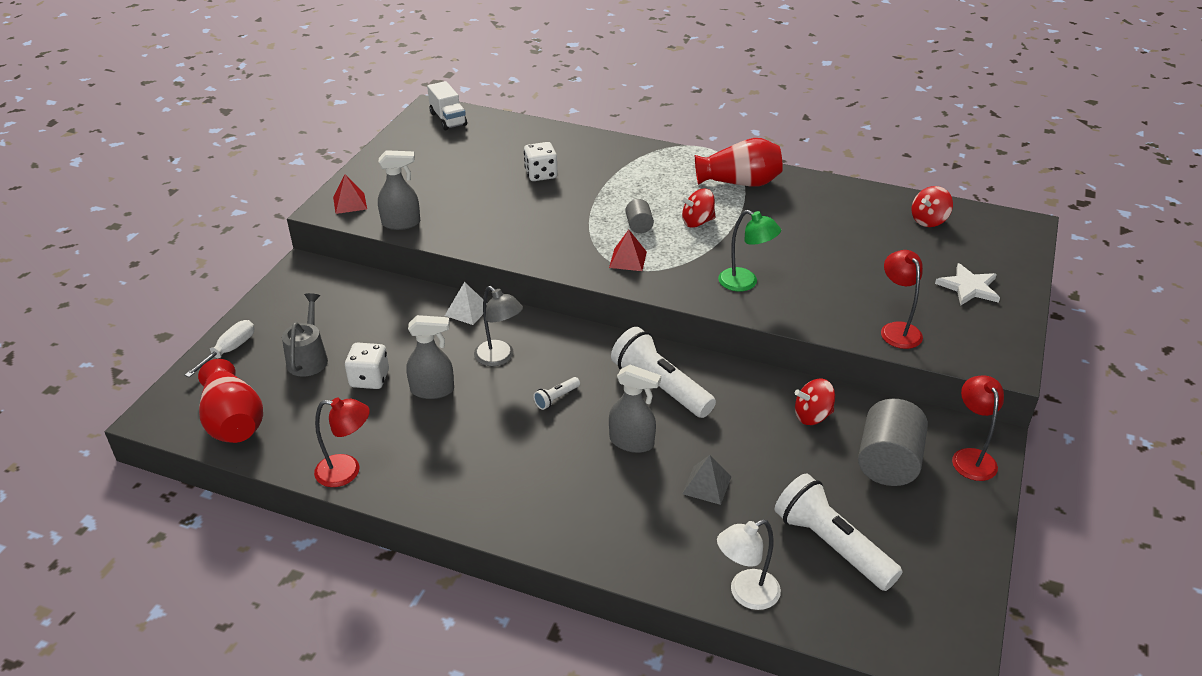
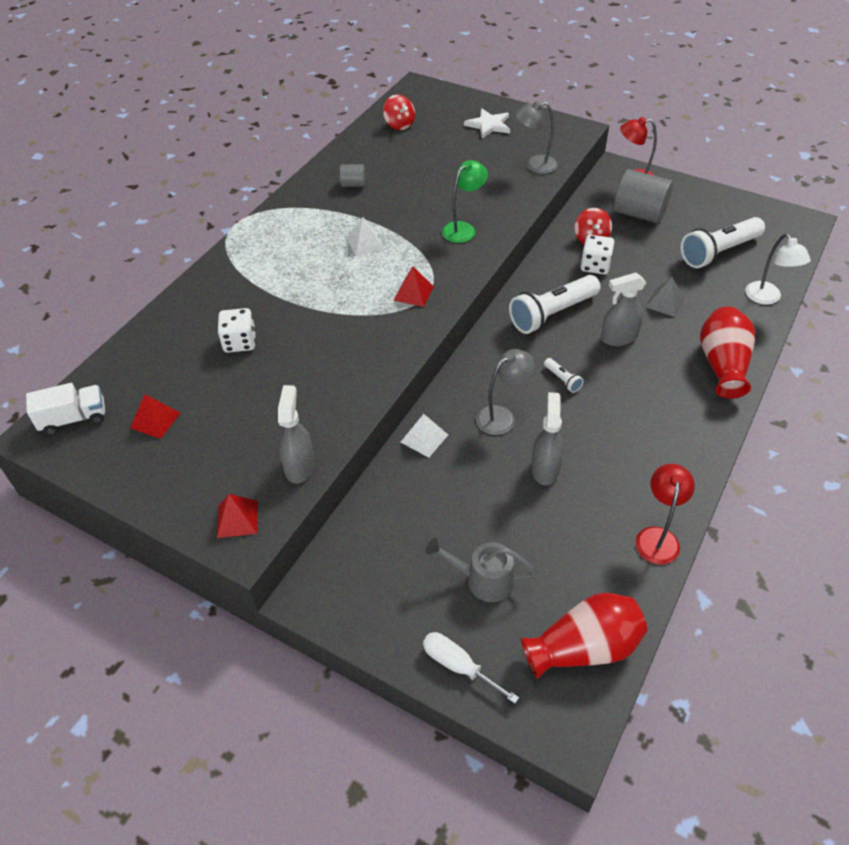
camera: 80 degrees left, 10 degrees up
white dice [345,342,389,389] -> white dice moved to [580,235,614,274]
grey spray bottle [609,365,661,453] -> grey spray bottle turned 135 degrees counterclockwise [601,272,646,346]
grey cylinder [625,199,654,234] -> grey cylinder moved to [340,164,365,187]
red spinning top [680,189,716,228] -> white pyramid [347,217,384,256]
red vase [695,138,783,186] -> red vase moved to [700,307,755,399]
red lamp [881,250,923,349] -> grey lamp [515,101,558,174]
none -> red pyramid [130,394,180,439]

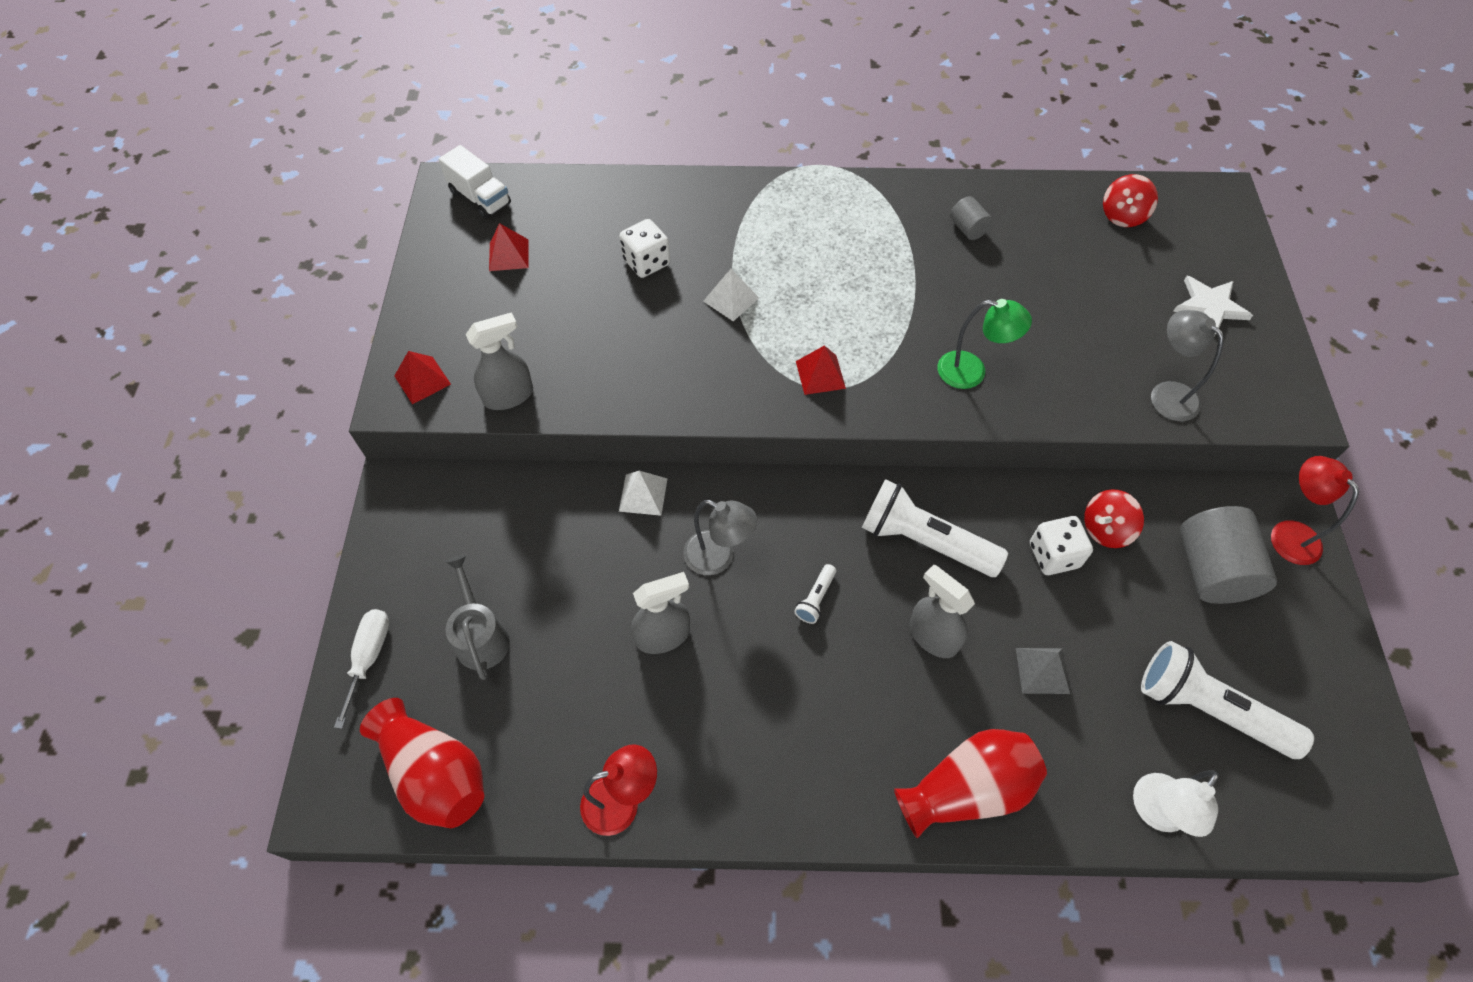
camera: 60 degrees right, 10 degrees up
white pyramid [347,217,384,256] -> white pyramid moved to [703,269,759,321]

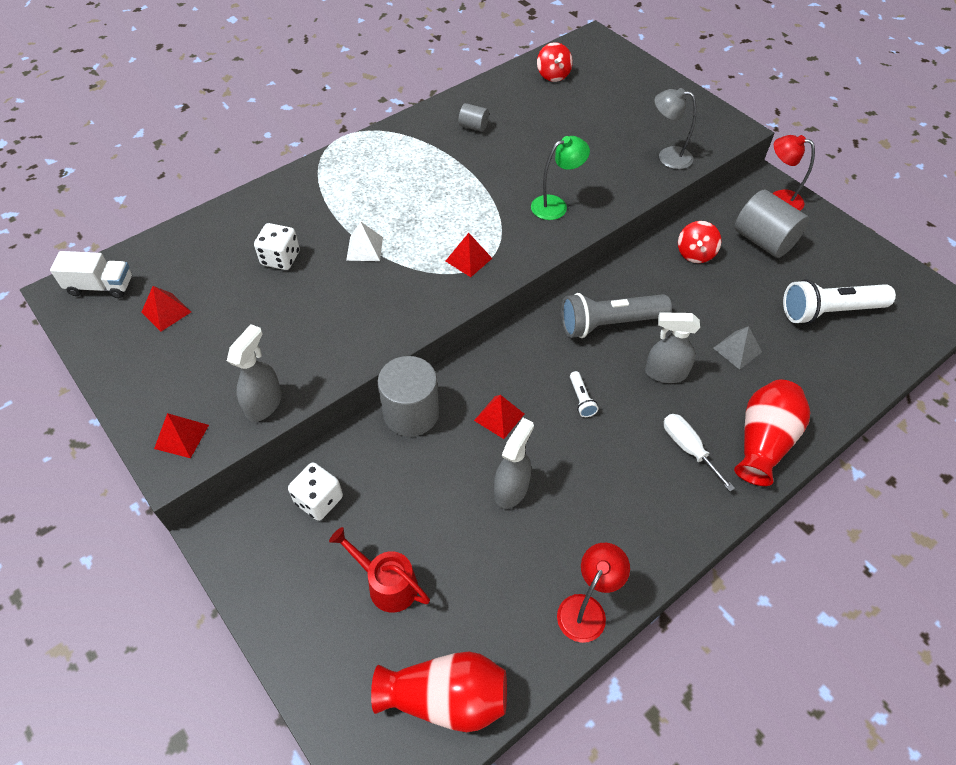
camera: 40 degrees left, 5 degrees down
white screwdriver [334,609,389,729] -> white screwdriver moved to [664,414,735,492]
grey watering can [445,555,510,680] -> red watering can [329,527,430,613]
white pyramid [619,471,667,516] -> grey cylinder [377,356,439,437]
grey lamp [683,500,757,575] -> red pyramid [474,395,524,439]
white flashlight [861,479,1008,577] -> grey flashlight [561,293,672,338]
white dice [1030,516,1093,575] -> white dice moved to [288,462,343,521]
white lamp [1133,770,1219,837] -> none
white star [1173,276,1253,336] -> none

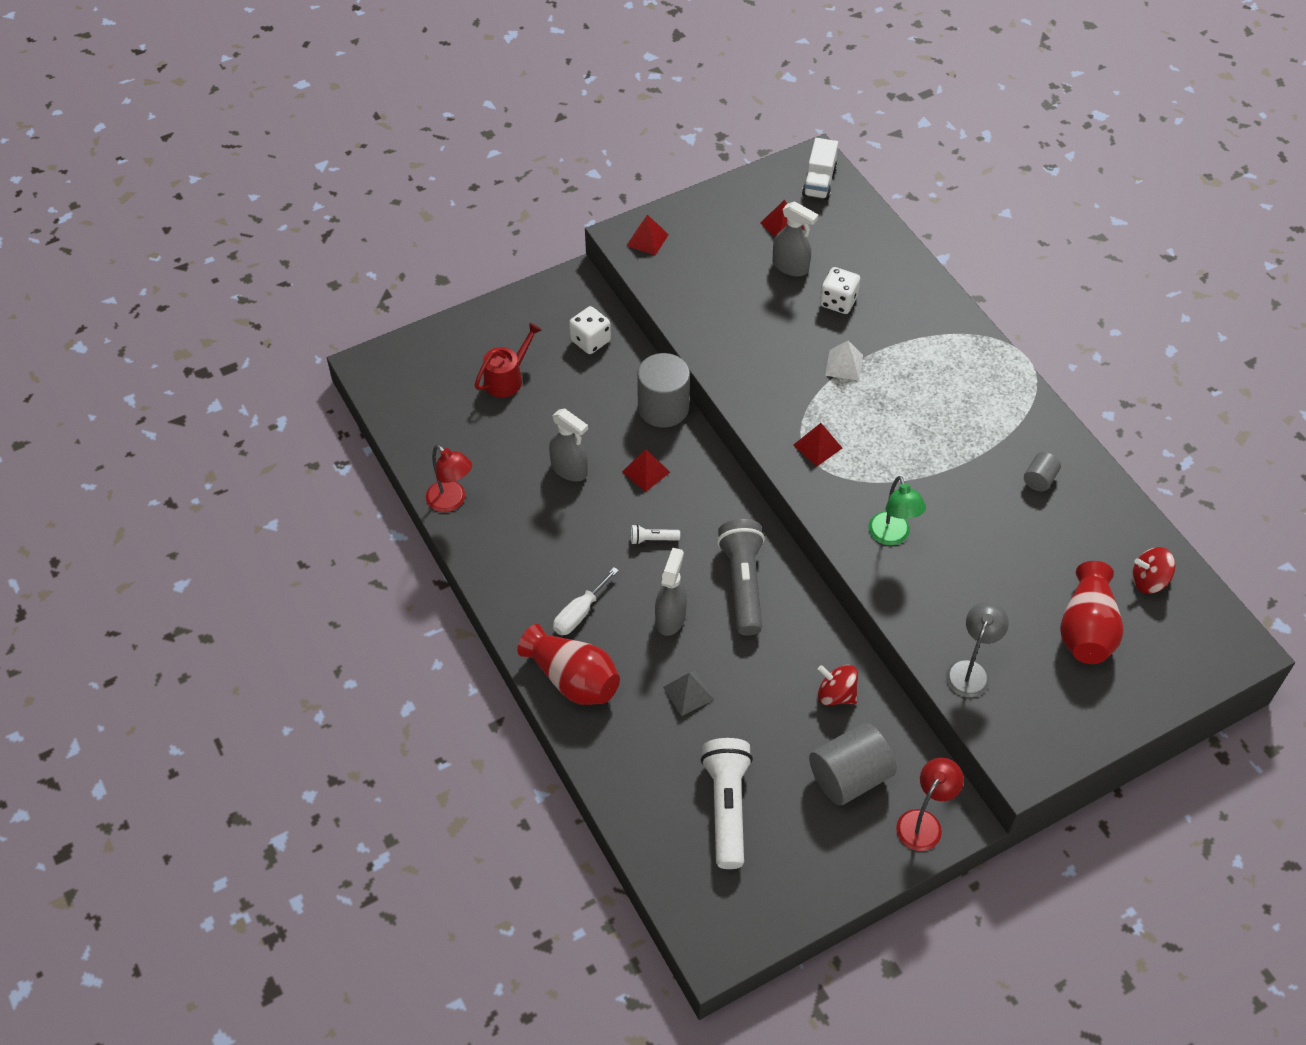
camera: 100 degrees right, 0 degrees up
grey spray bottle [227,324,282,422] -> grey spray bottle moved to [773,201,818,276]
red vase [371,652,507,732] -> red vase moved to [1060,561,1124,664]
white screwdriver [664,414,735,492] -> white screwdriver turned 150 degrees clockwise [553,567,619,635]

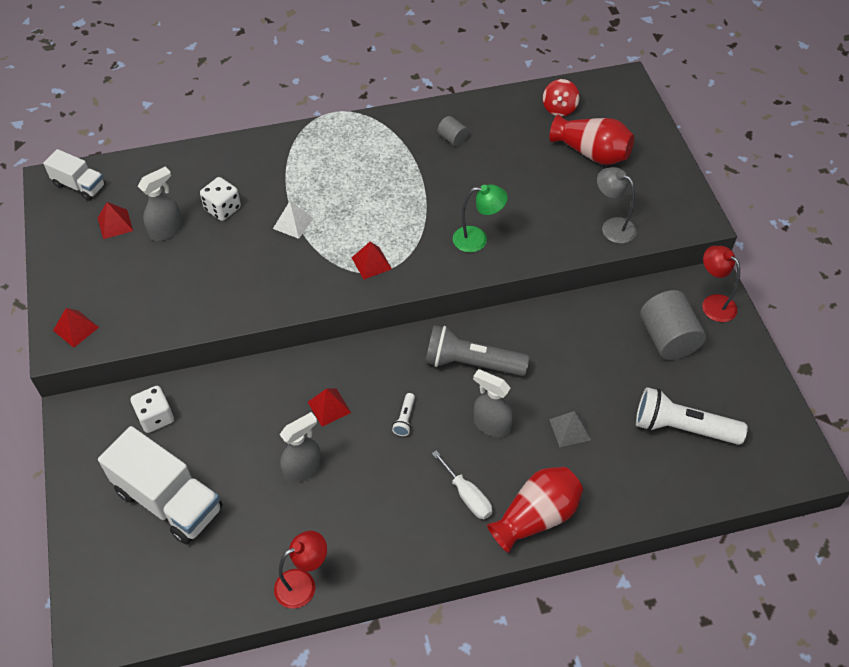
camera: 75 degrees left, 0 degrees up
red watering can [475,323,542,397] -> white truck [98,426,222,544]
grey cylinder [637,353,690,428] -> none
red spinning top [818,665,858,705] -> none

